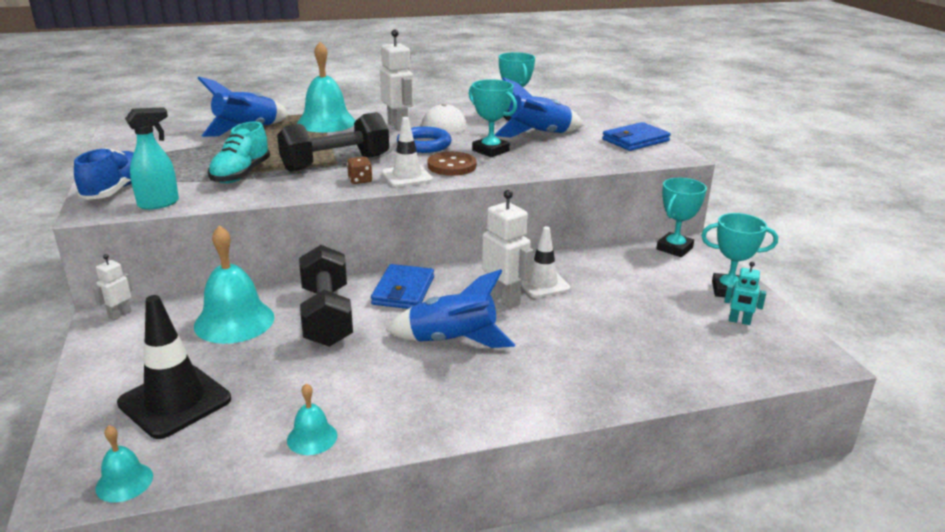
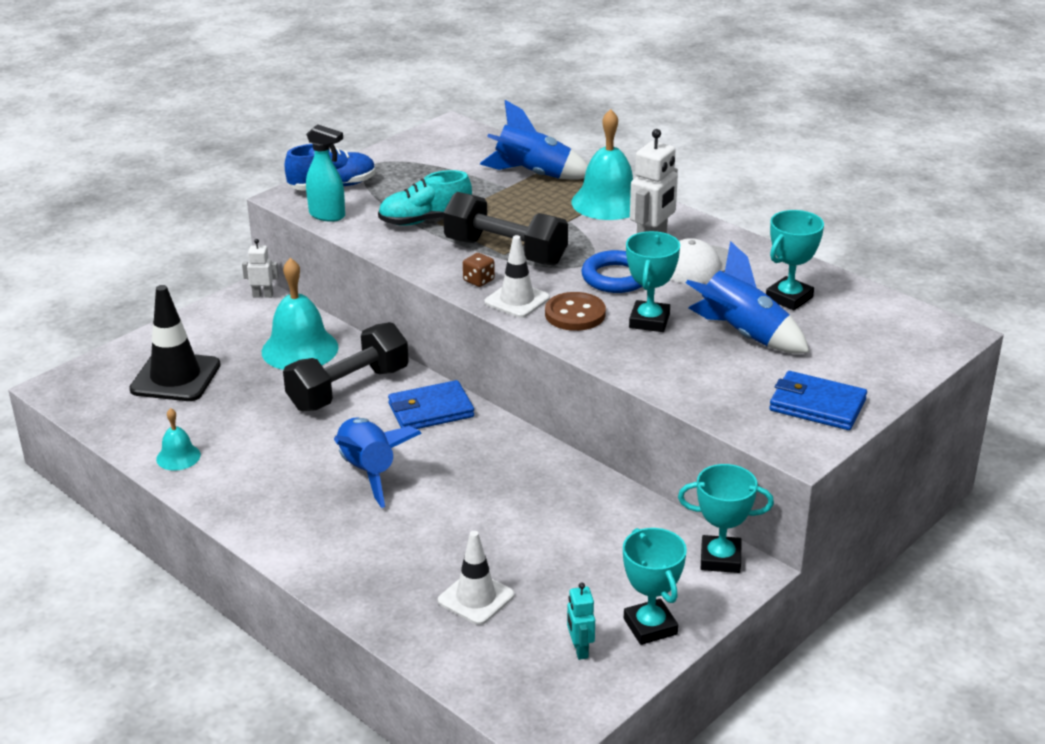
camera: 60 degrees right, 5 degrees up
turquoise bell [95,425,153,502] -> none
white robot [482,190,534,308] -> none
white traffic cone [521,226,571,298] -> white traffic cone moved to [438,531,514,625]

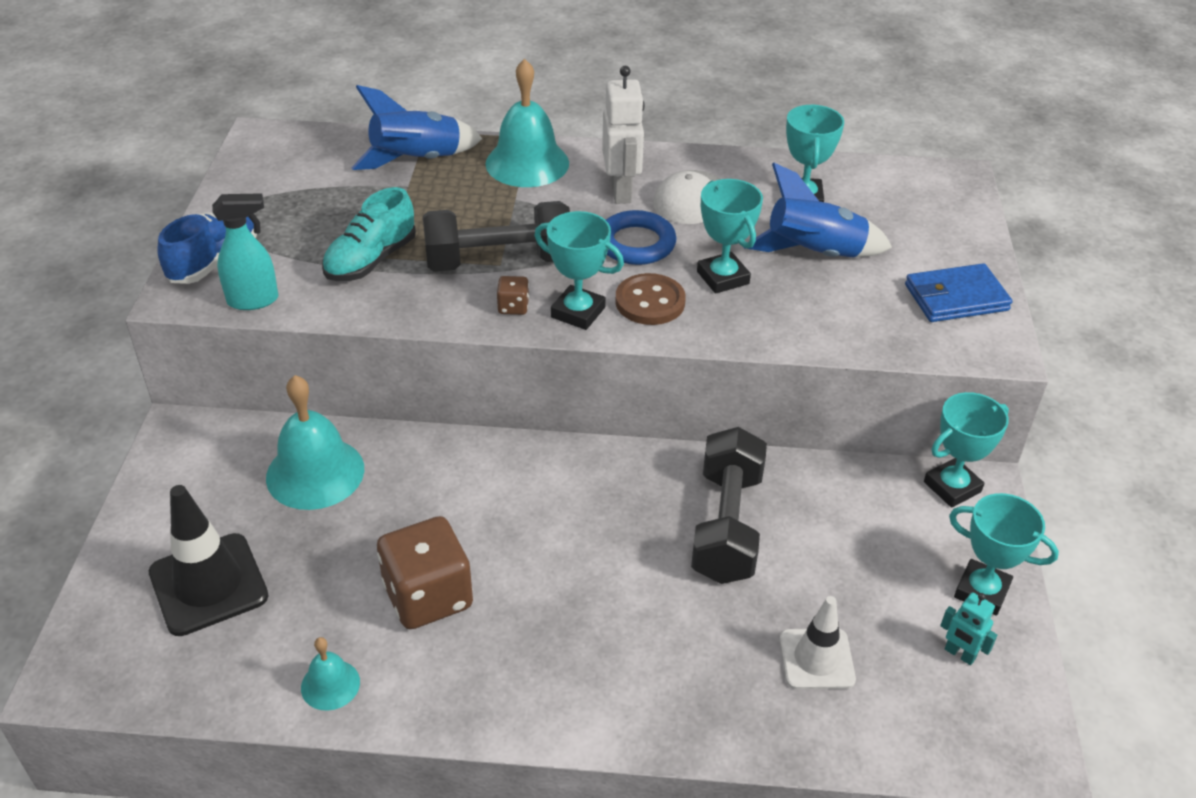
camera: 40 degrees left, 10 degrees up
white robot [242,239,279,298] -> none
black dumbbell [283,322,409,411] -> black dumbbell moved to [691,427,767,584]
blue rocket [334,418,422,508] -> none
blue wallet [388,380,474,429] -> none
white traffic cone [485,235,550,318] -> turquoise trophy [534,211,624,330]
none -> brown dice [377,516,473,629]

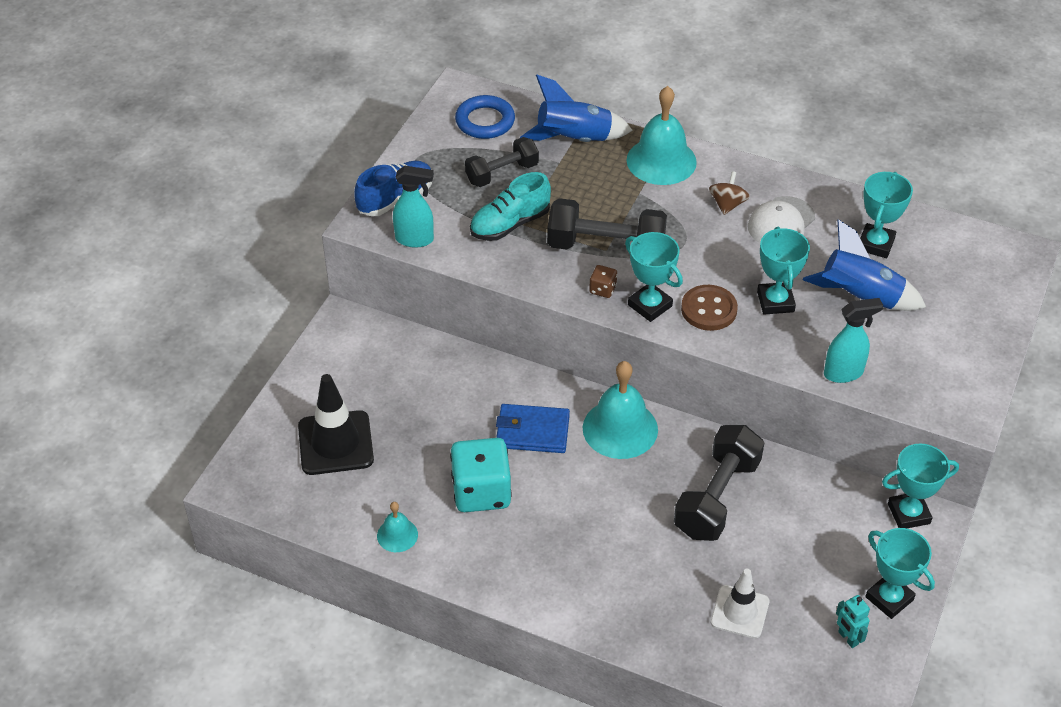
camera: 20 degrees right, 5 degrees up
turquoise bell [266,375,364,510] -> turquoise bell moved to [583,361,658,459]
brown dice [377,516,473,629] -> turquoise dice [450,438,512,512]
white robot [602,66,644,204] -> brown spinning top [709,171,750,215]
blue ring [606,210,677,265] -> blue ring moved to [455,95,515,139]
blue wallet [905,263,1012,322] -> blue wallet moved to [496,404,570,453]
none -> black dumbbell [465,137,539,187]
none -> turquoise spray bottle [824,298,883,383]

